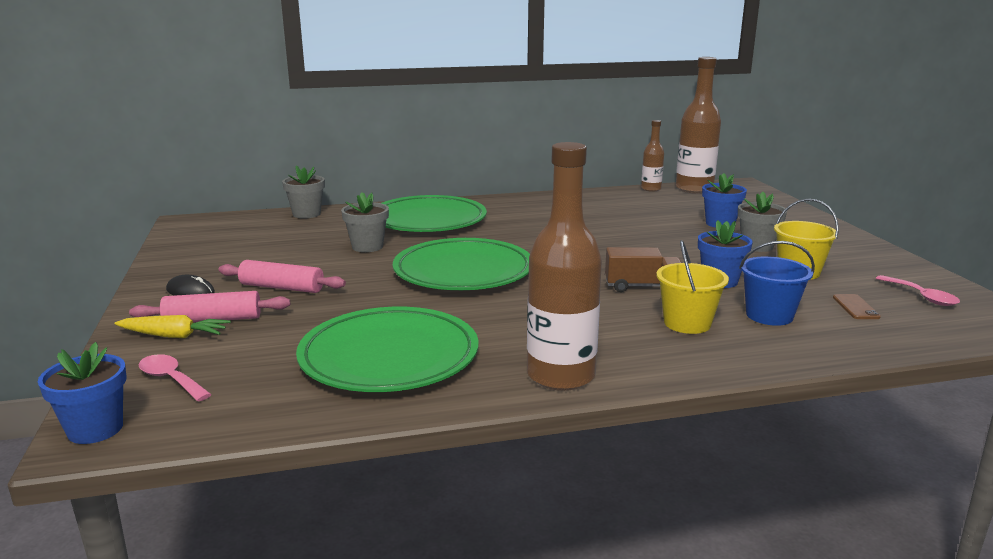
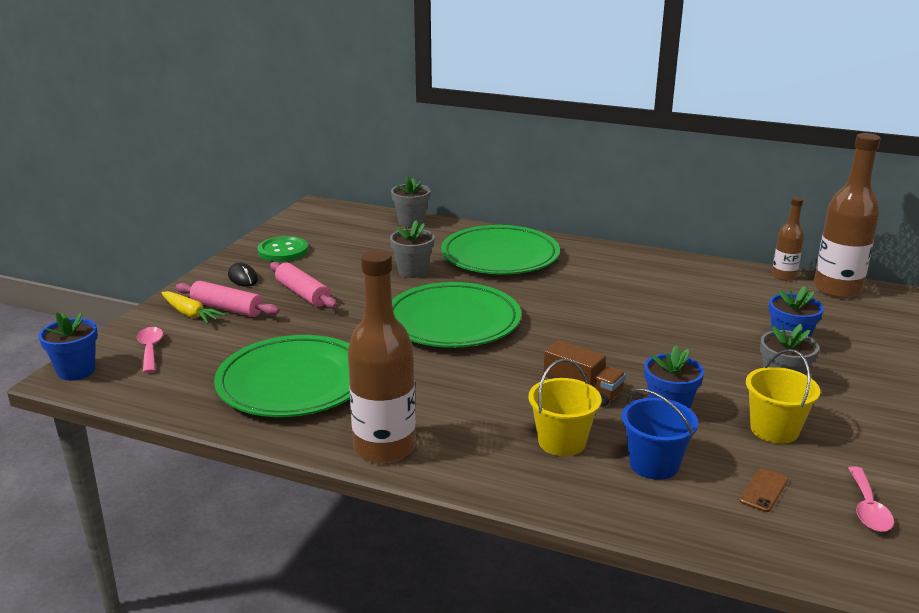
camera: 35 degrees right, 5 degrees up
none -> green button [258,236,308,262]

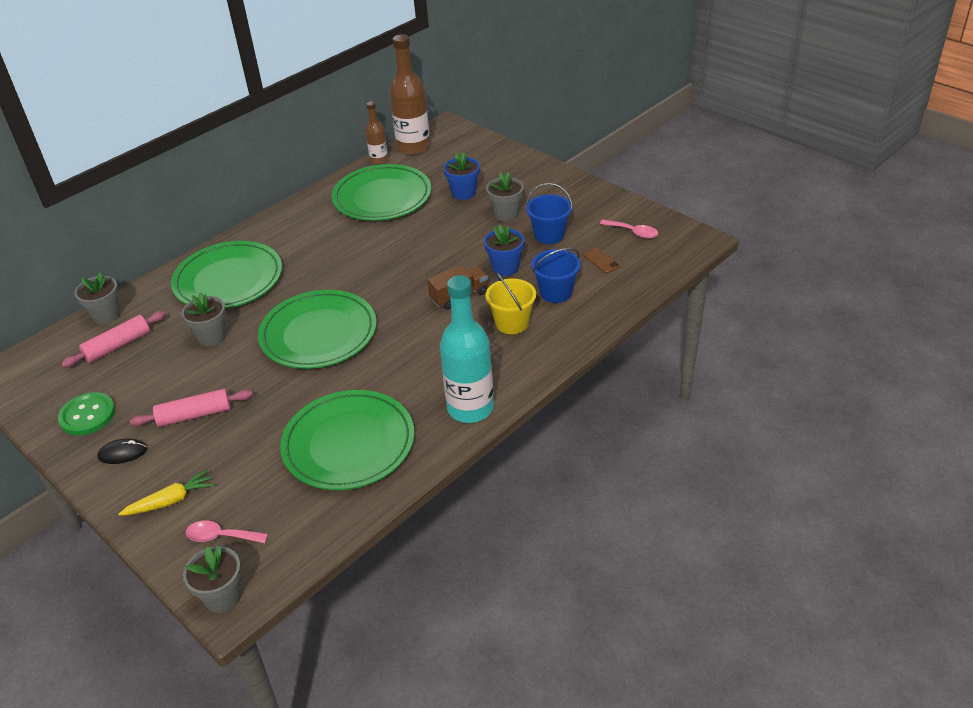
camera: 65 degrees left, 15 degrees up
blue flower pot [38,312,98,381] -> grey flower pot [183,546,242,613]
pink rolling pin [176,281,279,317] -> pink rolling pin moved to [61,311,166,367]
brown bottle [348,249,416,464] -> turquoise bottle [440,275,494,423]
yellow bucket [746,349,820,444] -> blue bucket [526,183,573,244]
none -> green plate [331,164,431,221]

